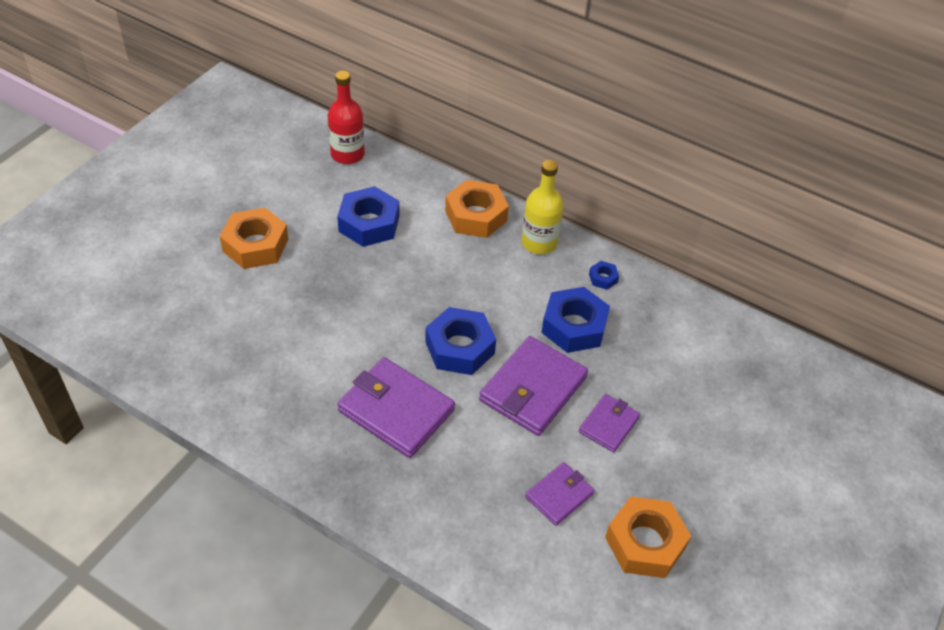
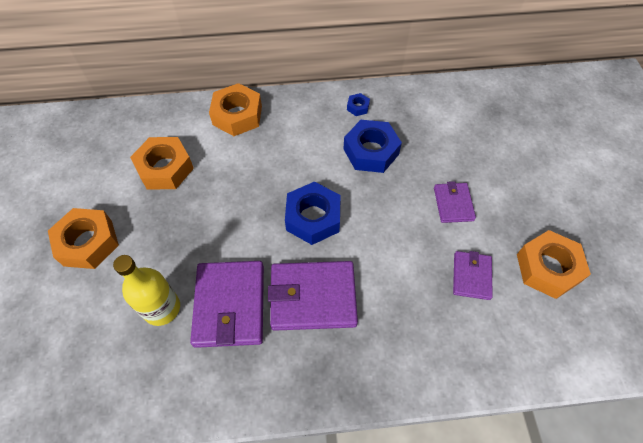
camera: 35 degrees left, 10 degrees up
red bottle [328,71,365,164] -> none
blue nut [337,186,399,247] -> orange nut [130,137,194,190]
purple wallet [479,336,588,436] -> purple wallet moved to [190,261,264,348]
yellow bottle [521,160,563,254] -> yellow bottle moved to [113,255,180,326]

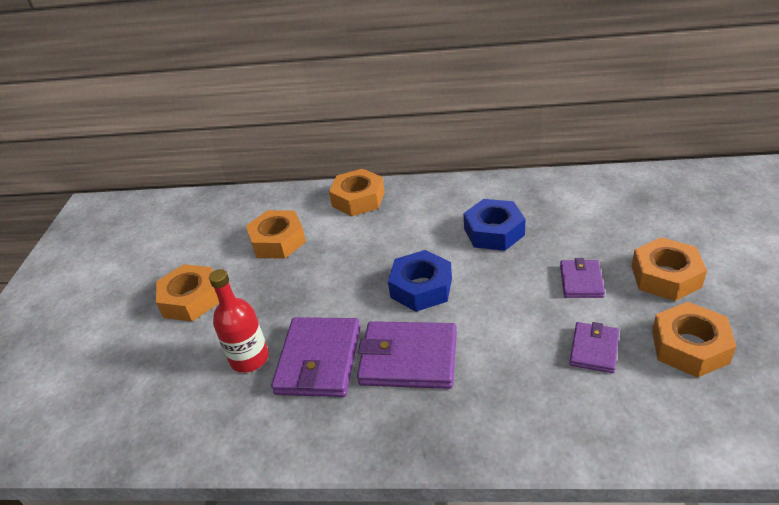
camera: 15 degrees right, 20 degrees down
yellow bottle [113,255,180,326] -> red bottle [209,269,269,373]
blue nut [347,93,370,116] -> none
none -> orange nut [632,237,707,301]

